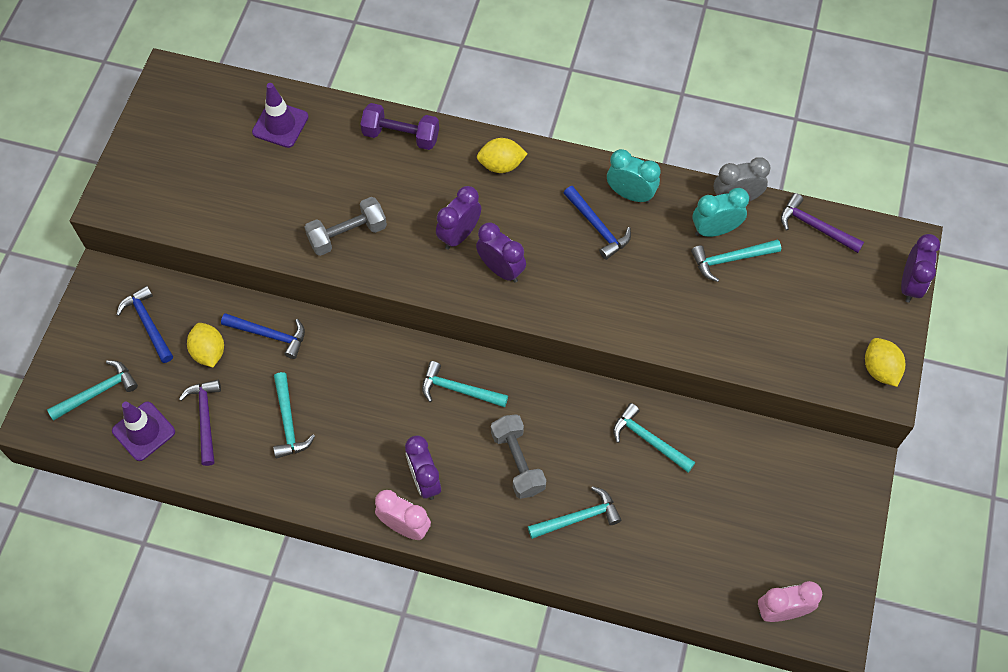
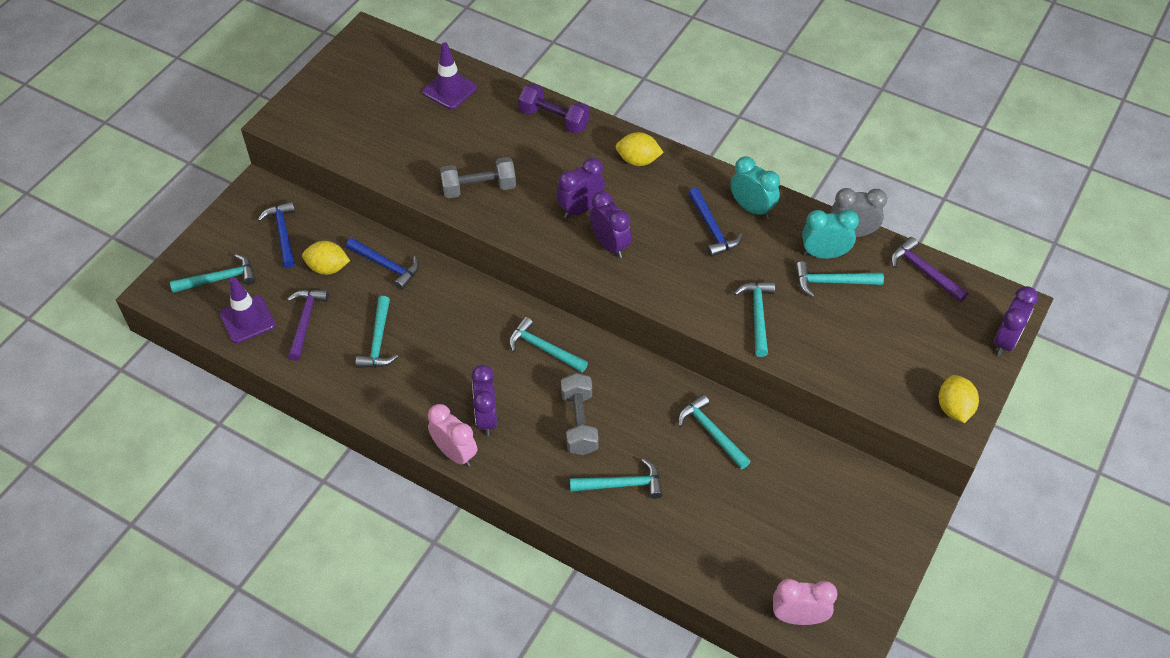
camera: 15 degrees right, 10 degrees down
yellow lemon [187,323,224,367] -> yellow lemon turned 75 degrees counterclockwise [302,241,350,275]
none -> turquoise hammer [734,282,775,357]

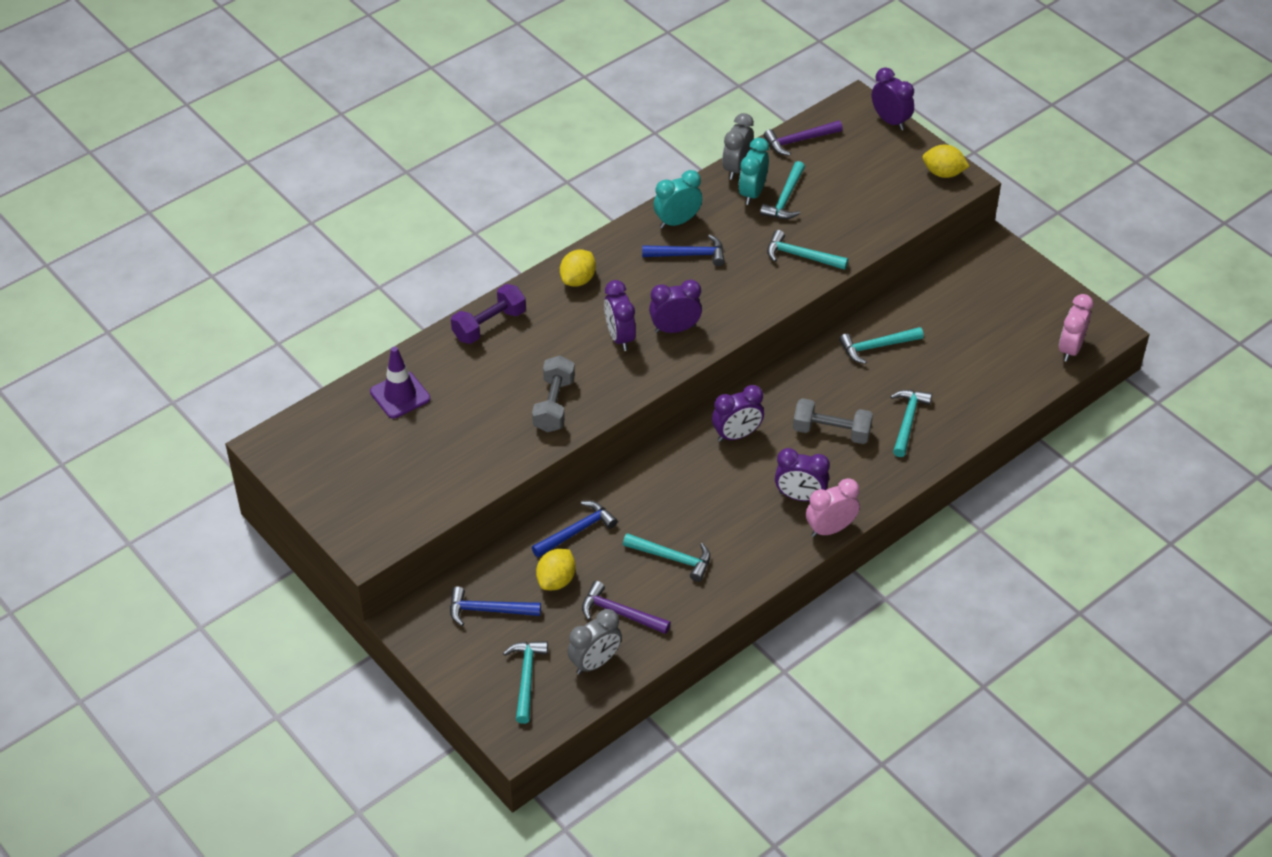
camera: 70 degrees left, 5 degrees down
purple traffic cone [220,277,276,343] -> grey clock [567,609,622,675]
turquoise hammer [509,317,588,373] -> purple clock [712,385,764,442]

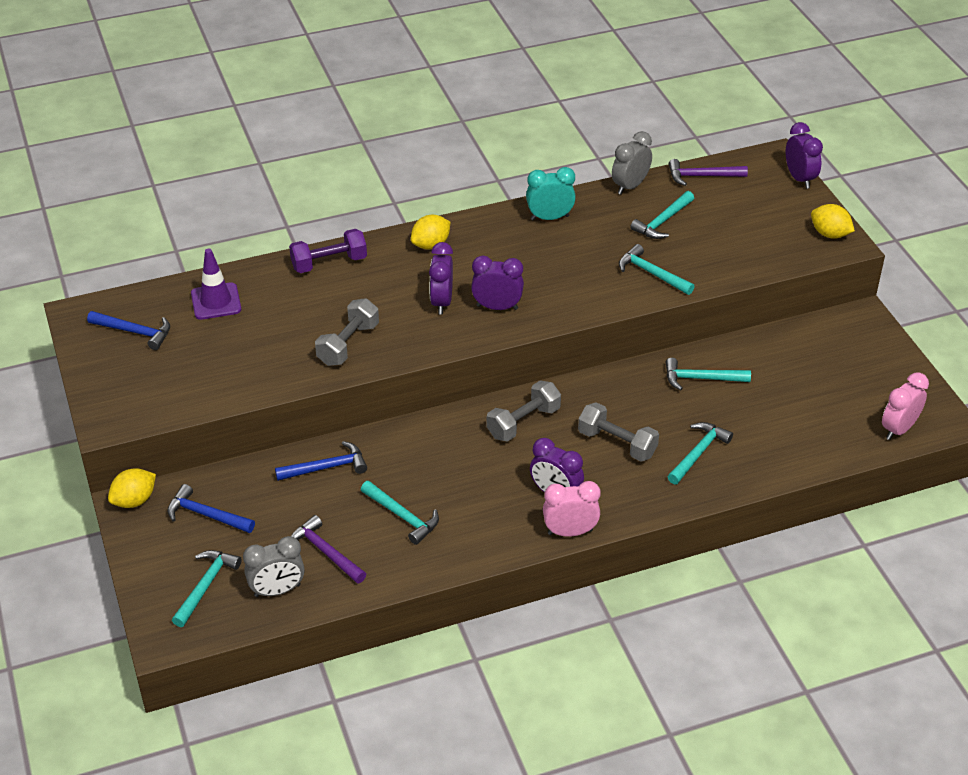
camera: 20 degrees right, 5 degrees down
yellow lemon [536,549,576,590] -> yellow lemon moved to [108,468,156,508]
blue hammer [642,234,725,266] -> blue hammer moved to [87,311,170,350]
purple clock [712,385,764,442] -> grey dumbbell [487,380,561,442]
turquoise clock [739,138,769,205] -> none

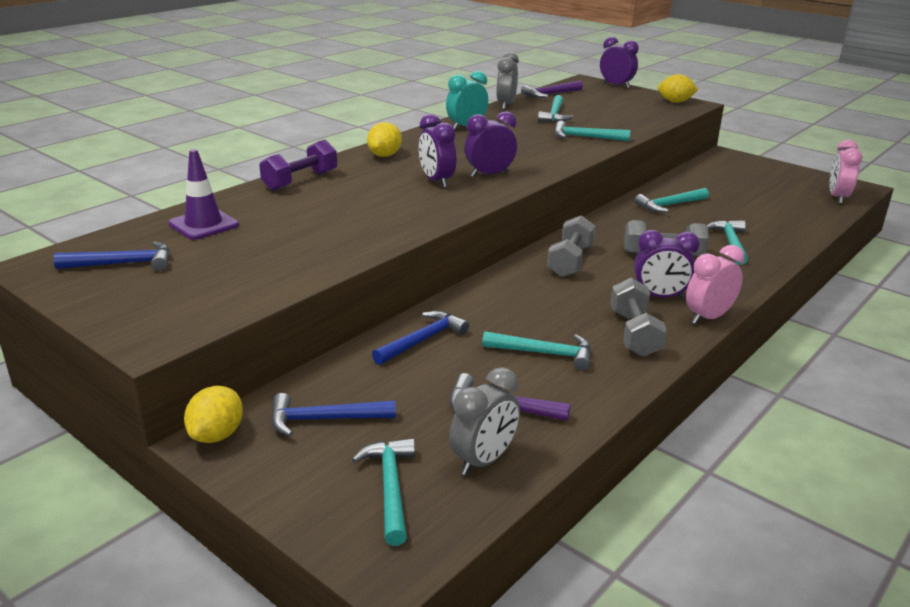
camera: 30 degrees left, 15 degrees down
grey dumbbell [315,298,379,366] -> grey dumbbell moved to [610,278,667,357]

